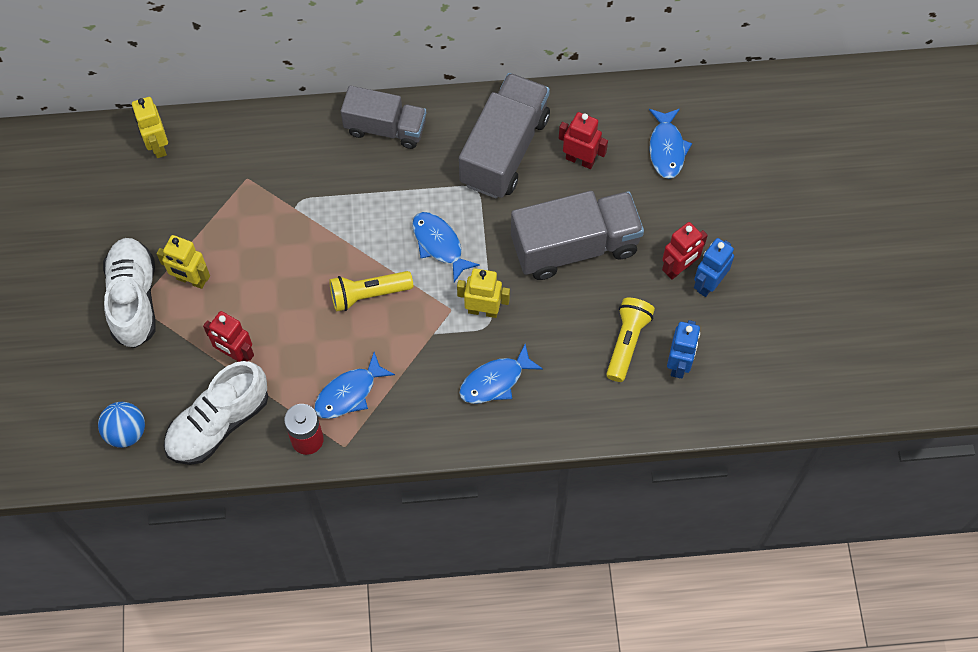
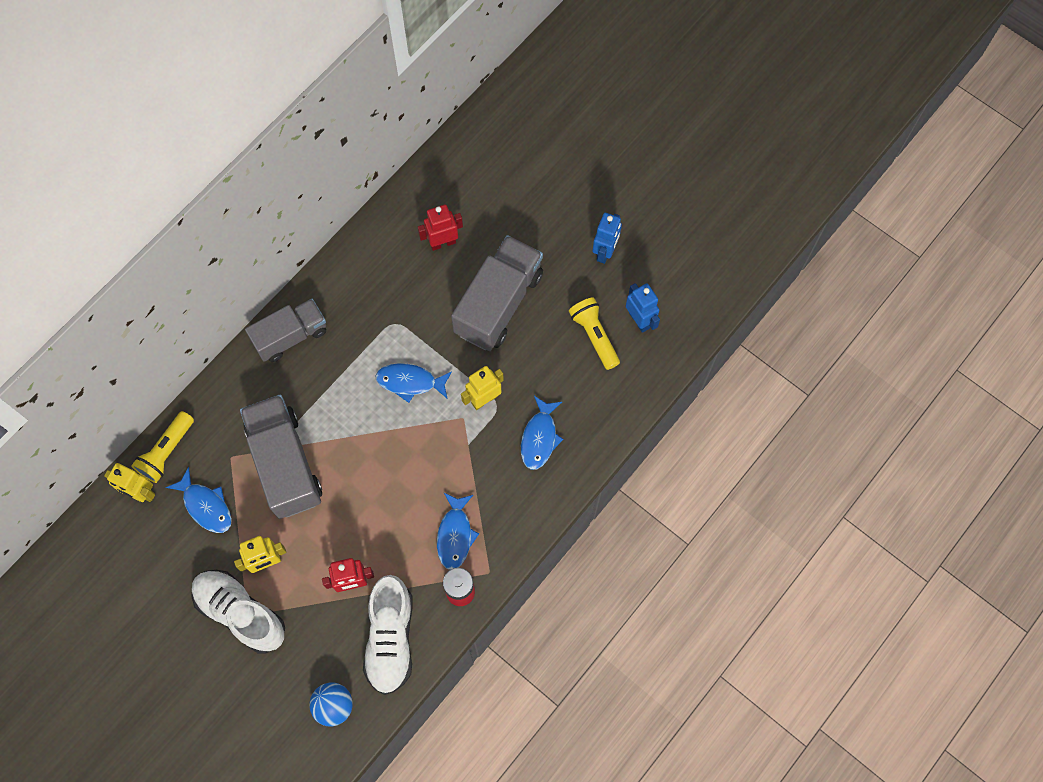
camera: 45 degrees left, 5 degrees up
yellow flashlight [329,271,413,312] -> yellow flashlight moved to [131,411,194,483]
grey truck [459,73,550,199] -> grey truck moved to [240,395,322,519]
blue fish [649,109,692,179] -> blue fish moved to [166,467,232,533]
red robot [662,222,708,280] -> none
blue robot [694,238,734,297] -> blue robot turned 150 degrees counterclockwise [592,213,622,264]

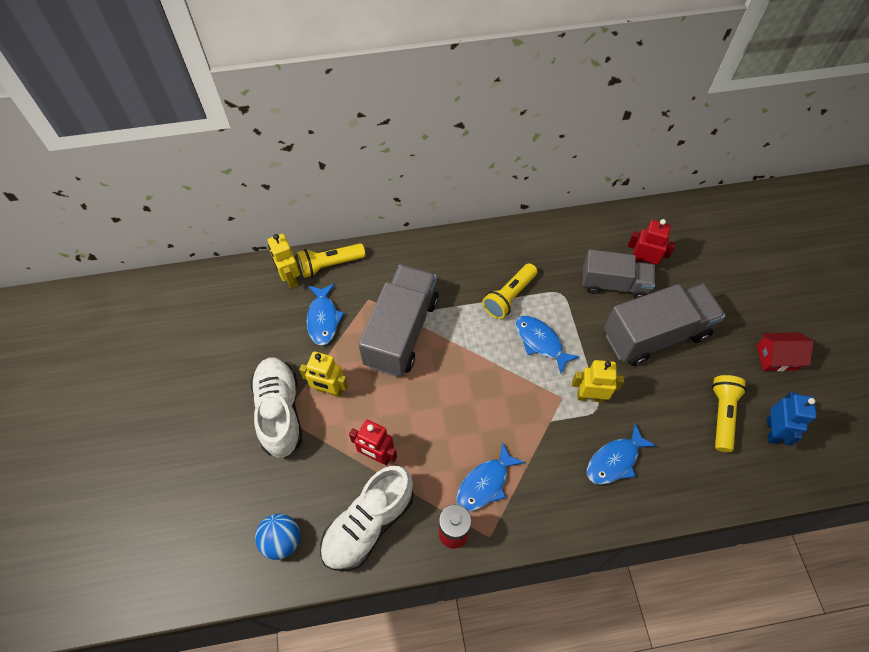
camera: 40 degrees right, 10 degrees down
grey truck [245,299,326,362] -> grey truck moved to [582,249,655,299]
blue robot [592,213,622,264] -> red house [756,332,814,371]
none -> yellow flashlight [482,263,537,319]

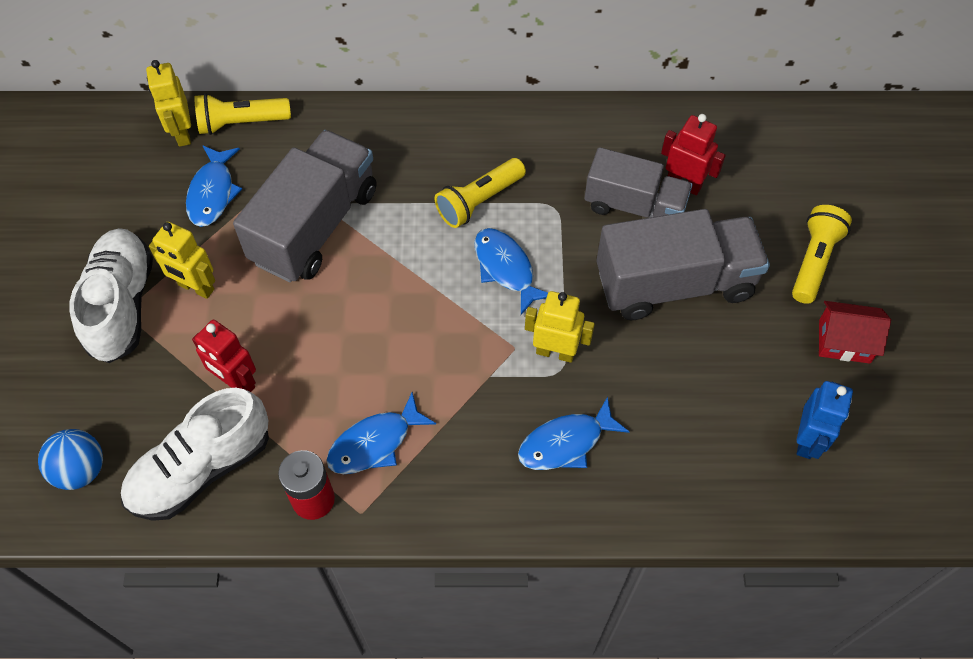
camera: 10 degrees right, 0 degrees up
yellow flashlight [712,375,747,452] -> yellow flashlight moved to [792,205,852,304]

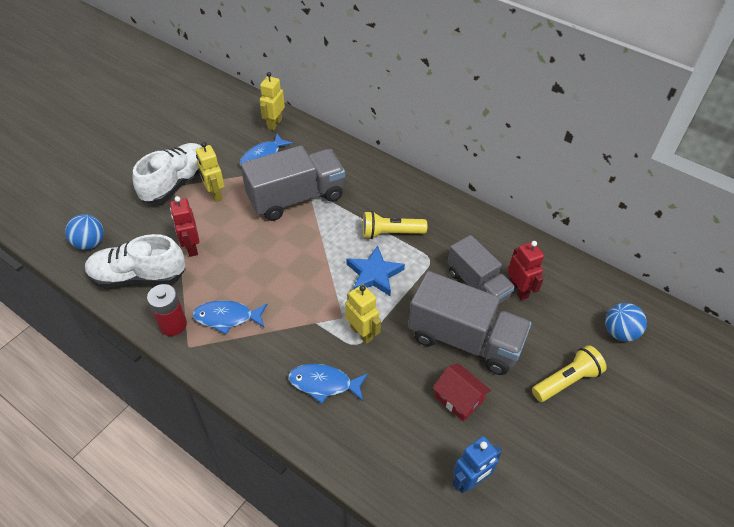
camera: 35 degrees right, 10 degrees down
yellow flashlight [194,93,291,135] -> none
blue fish [474,228,548,315] -> blue star [347,246,405,296]
red house [819,301,891,364] -> red house moved to [433,363,491,421]
none -> blue ball [605,303,647,342]

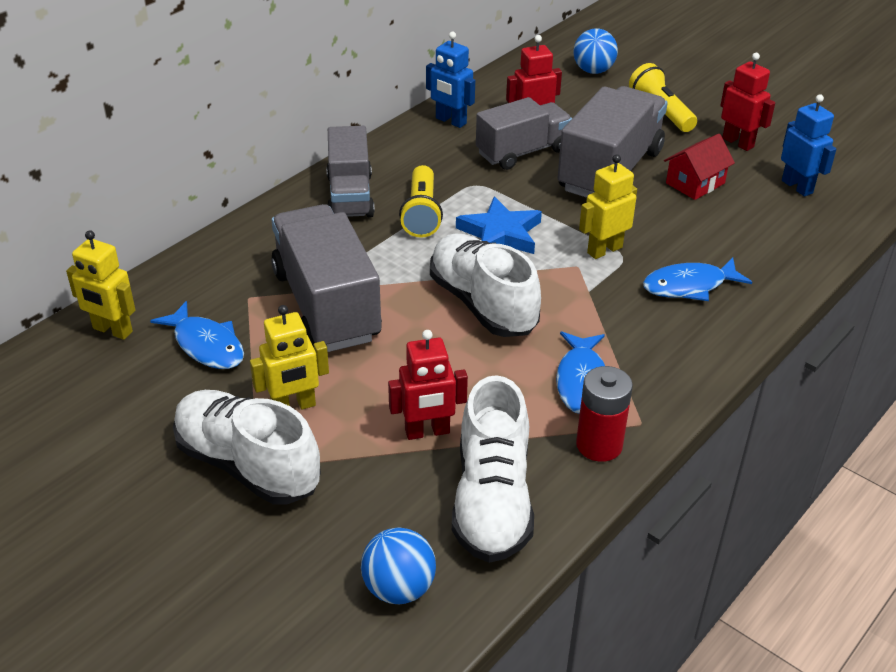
camera: 85 degrees left, 10 degrees down
blue fish [288,364,368,404] -> blue fish turned 60 degrees clockwise [643,258,752,301]
none -> grey truck [326,126,375,218]
none -> blue robot [426,31,475,128]
none -> white shoe [430,233,541,337]
none -> red robot [720,53,775,151]

